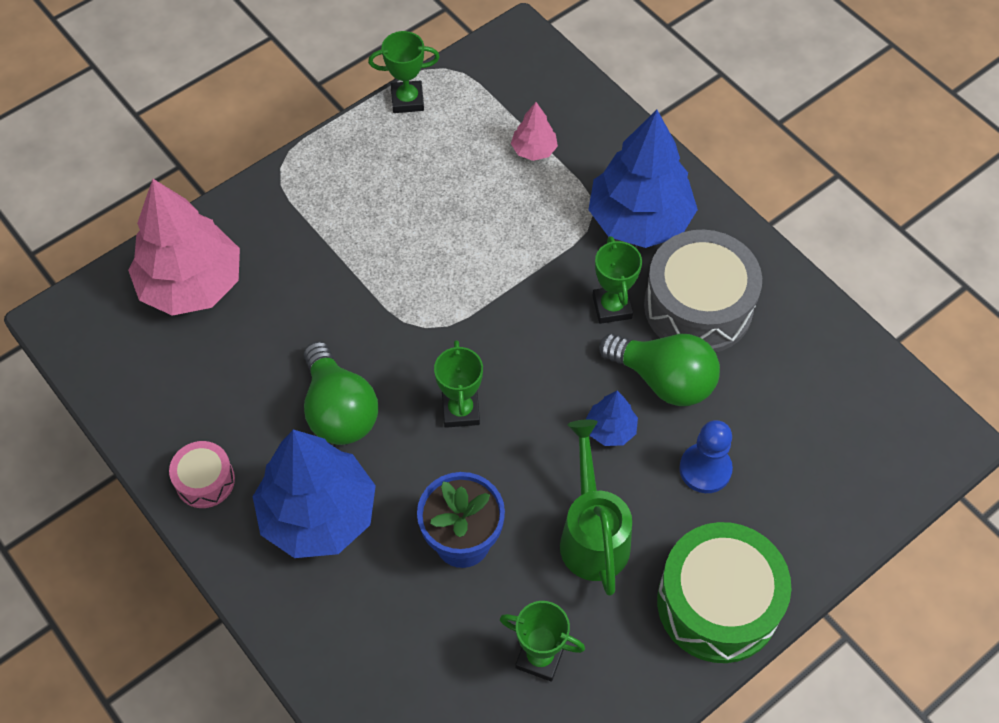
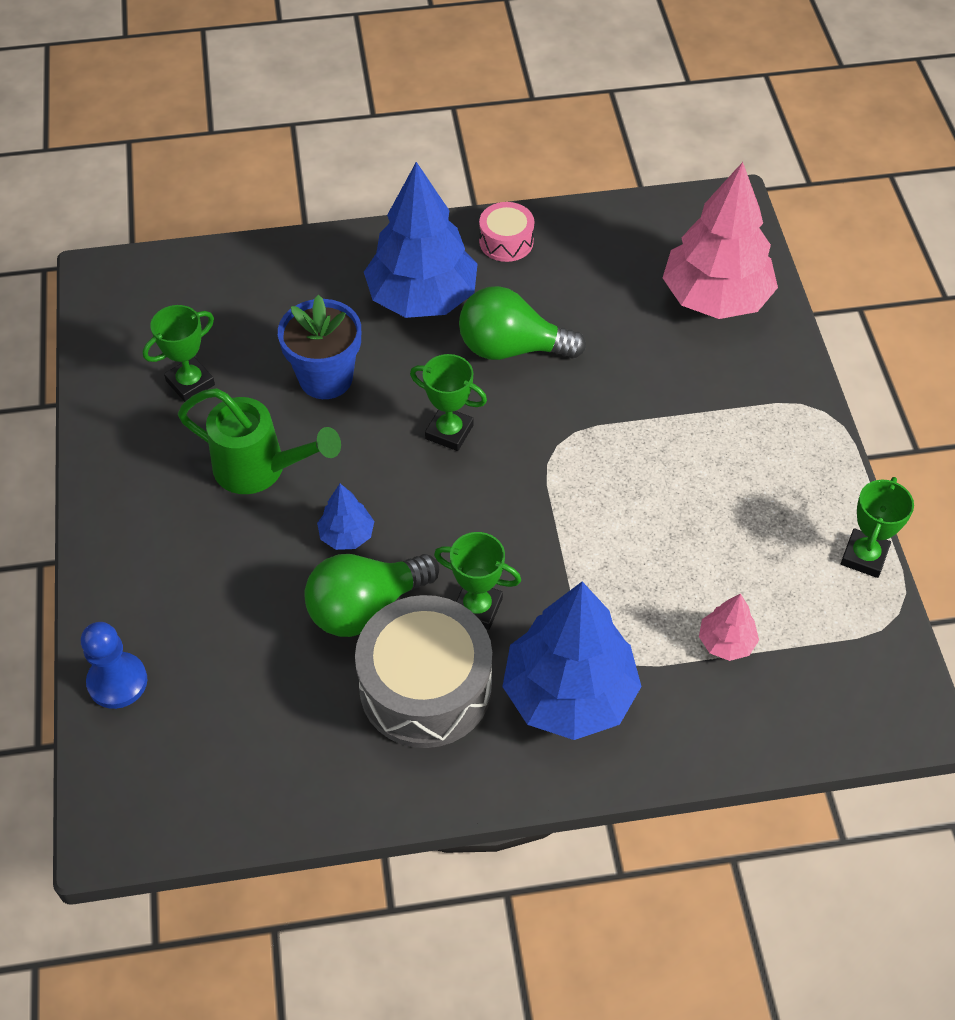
camera: 120 degrees right, 5 degrees down
green drum [657,522,791,663] -> none
blue pawn [679,420,733,493] -> blue pawn moved to [81,622,147,709]

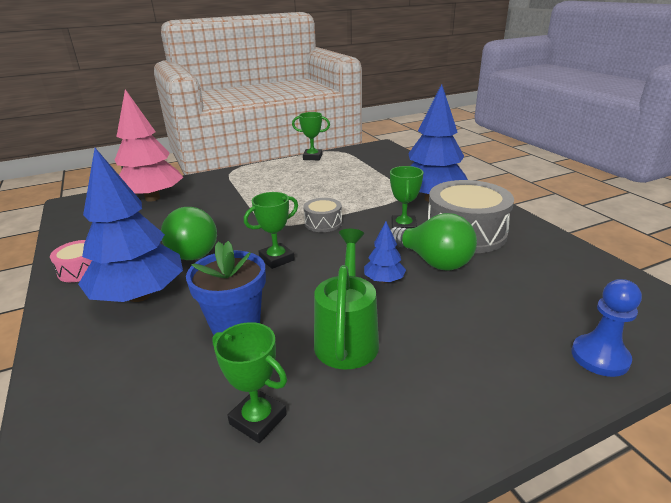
camera: 105 degrees left, 25 degrees down
green trophy [410,354,487,451] -> green trophy turned 45 degrees clockwise [244,192,298,269]
pink tree [699,594,759,661] -> none
none -> grey drum [303,198,342,232]

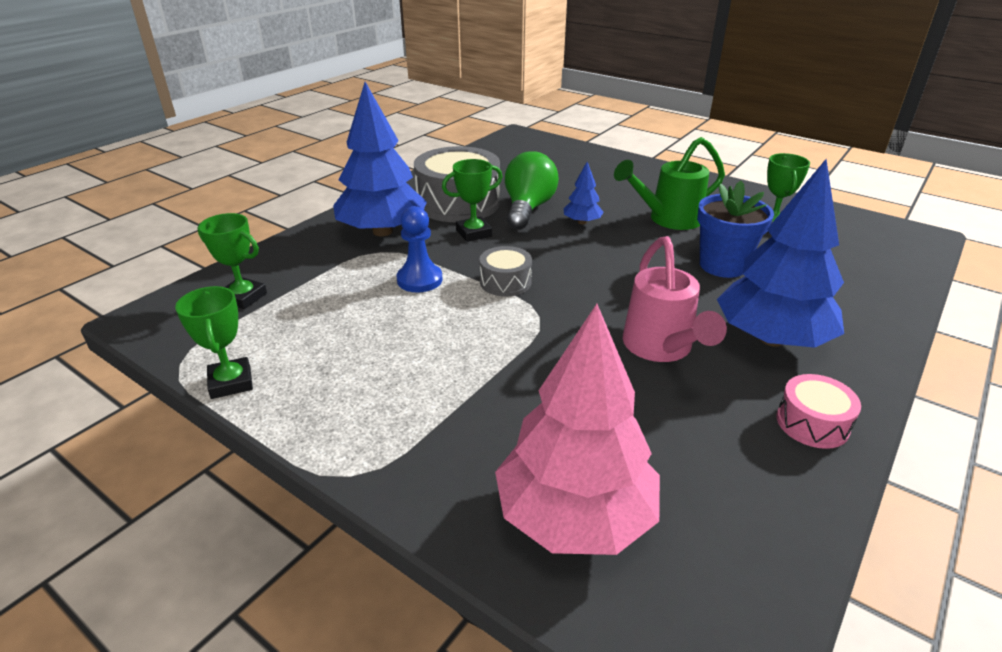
camera: 120 degrees left, 5 degrees up
green light bulb [161,207,217,260] -> pink watering can [623,236,727,362]
green trophy [244,192,298,269] -> green trophy moved to [197,213,267,309]
blue pawn [572,279,642,377] -> blue pawn moved to [396,206,442,292]

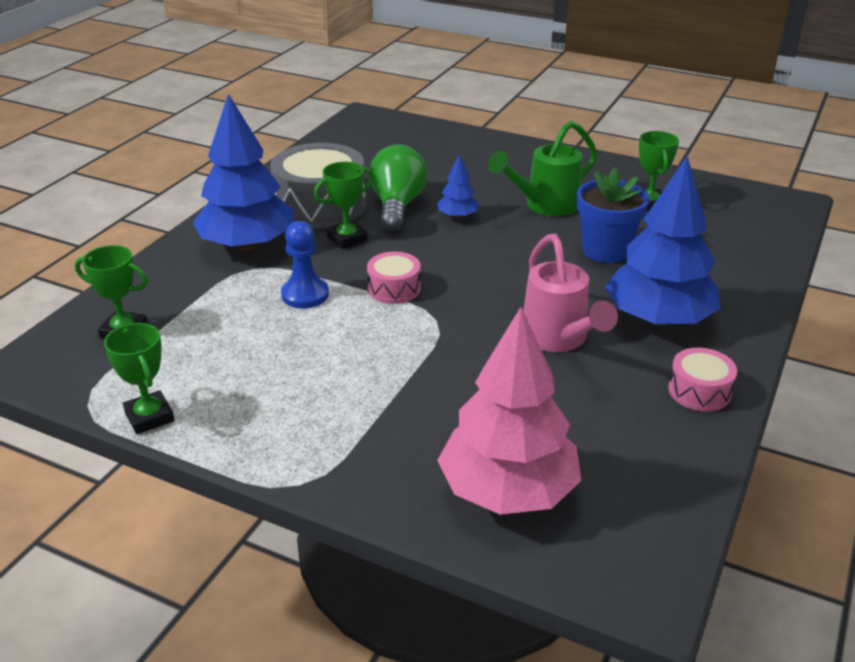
camera: 10 degrees left, 0 degrees up
grey drum [480,246,532,296] -> pink drum [367,252,421,304]

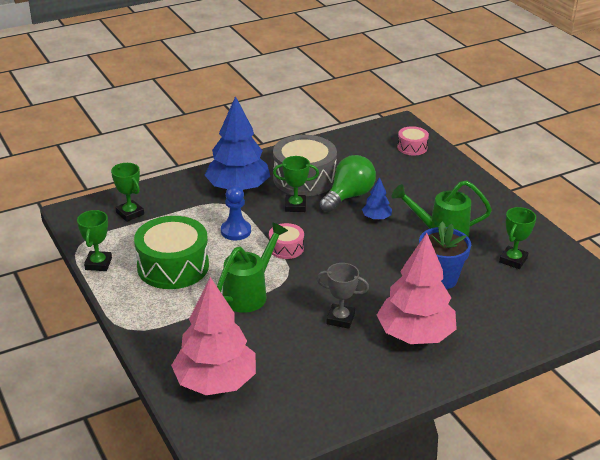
camera: 35 degrees right, 0 degrees up
pink watering can [523,233,618,352] -> grey trophy [316,263,369,329]
blue tree [605,156,721,327] -> pink tree [377,233,457,344]
pink drum [668,348,737,412] -> pink drum moved to [397,126,429,155]
none -> green drum [134,216,209,289]
none -> green watering can [217,222,288,313]

